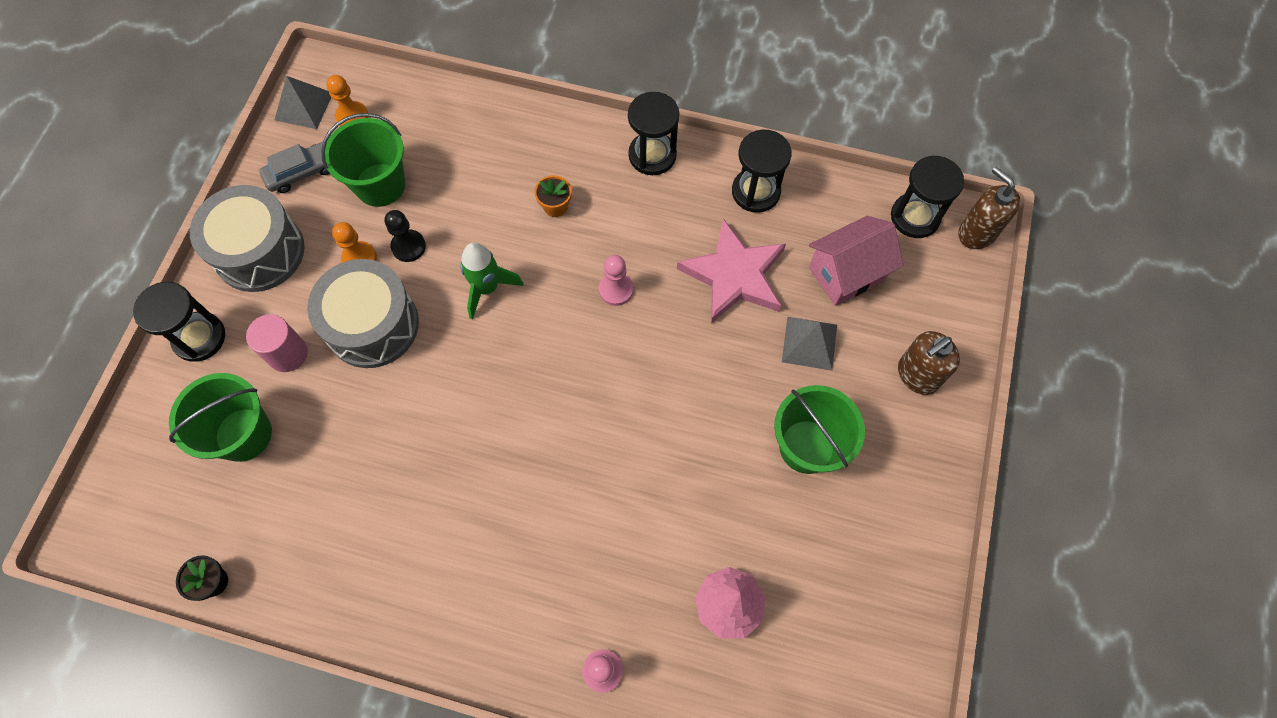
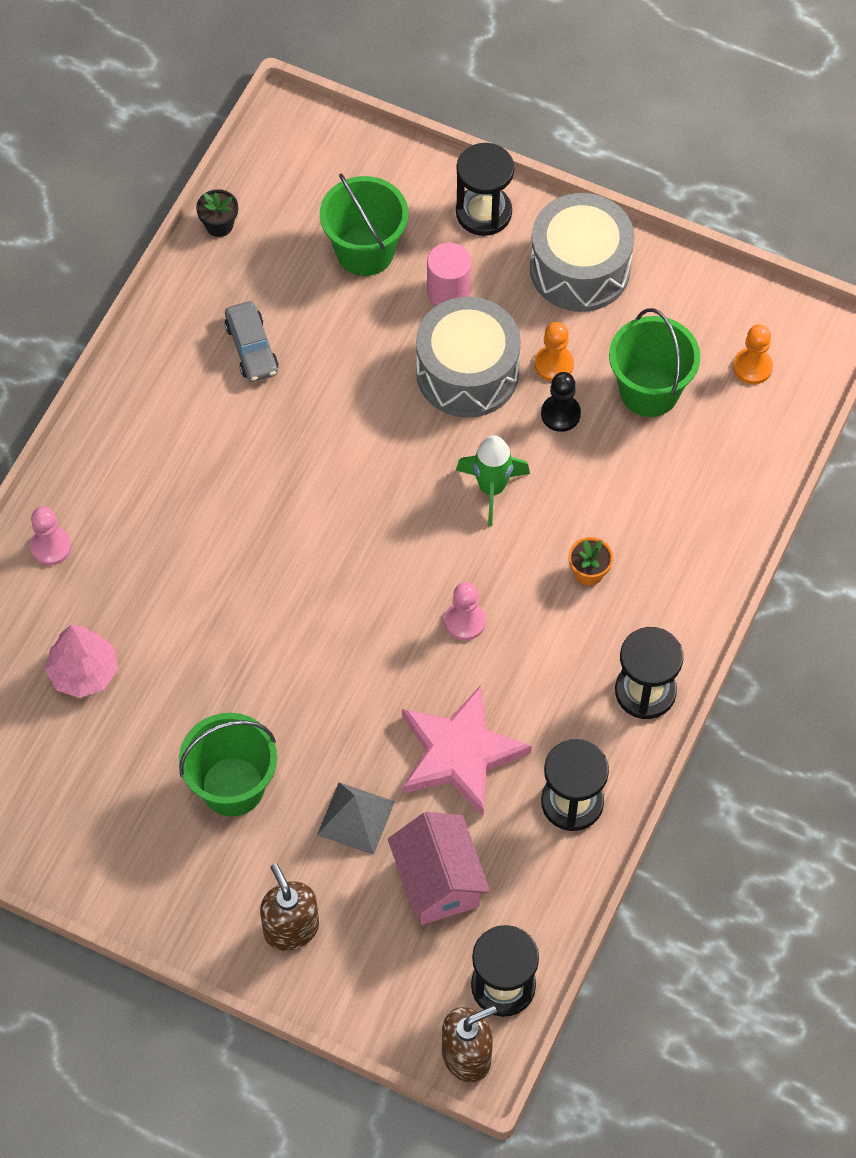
camera: 100 degrees right, 5 degrees down
grey car [259,142,330,193] -> grey car moved to [225,301,279,382]
grey pyramid [275,76,331,129] -> none

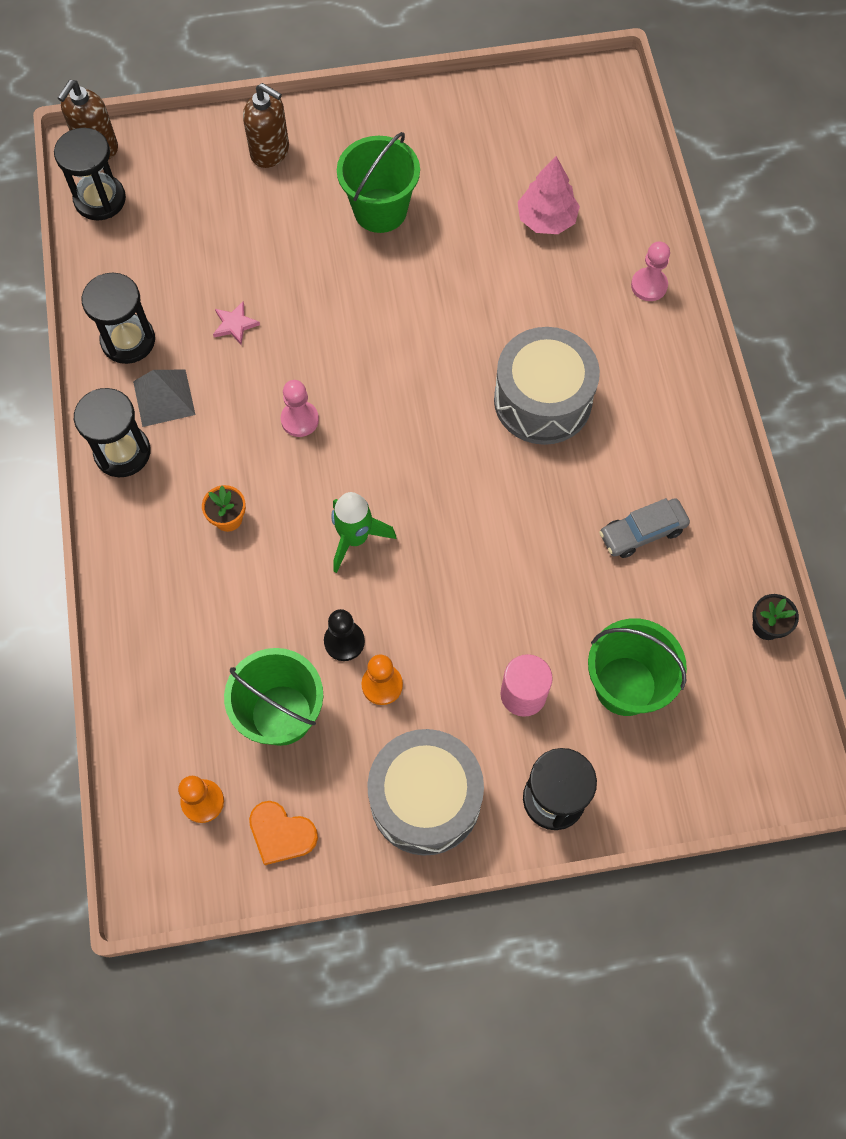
camera: 145 degrees right, 5 degrees up
grey car [225,301,279,382] -> grey car turned 60 degrees counterclockwise [599,498,690,558]
grey pyramid [317,782,395,855] -> grey pyramid moved to [133,370,195,427]
pink house [388,812,490,925] -> none
pink star [402,685,532,816] -> pink star [213,302,260,345], size x0.40
grey drum [416,297,521,418] -> grey drum moved to [494,327,600,445]
none -> orange heart [249,801,318,865]

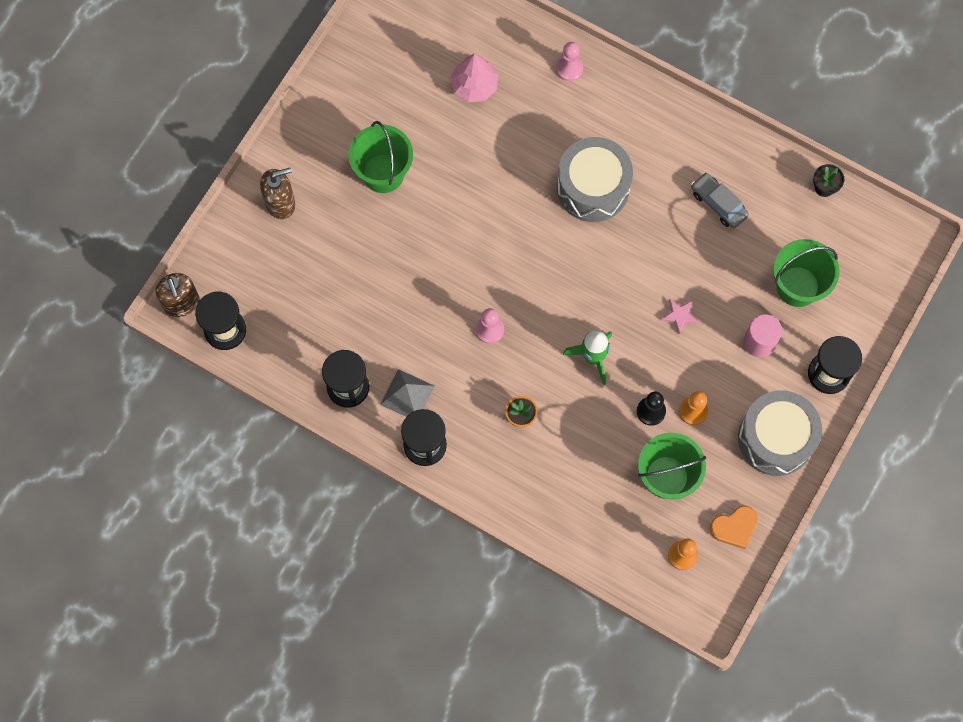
camera: 50 degrees left, 5 degrees up
pink star [213,302,260,345] -> pink star moved to [661,299,698,334]
grey car [599,498,690,558] -> grey car turned 120 degrees clockwise [691,172,749,228]

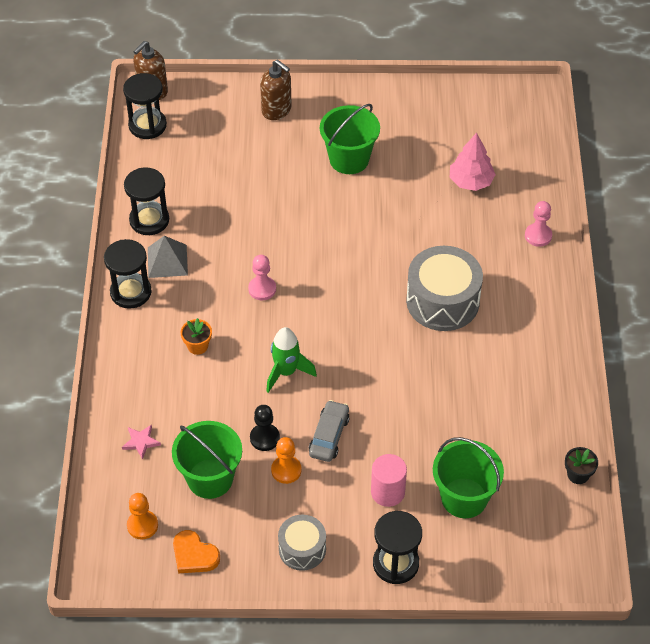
camera: 60 degrees right, 20 degrees down
pink star [661,299,698,334] -> pink star moved to [122,424,161,460]
grey car [691,172,749,228] -> grey car moved to [309,400,350,462]
grey drum [738,390,822,476] -> grey drum [278,515,326,571], size x0.58

